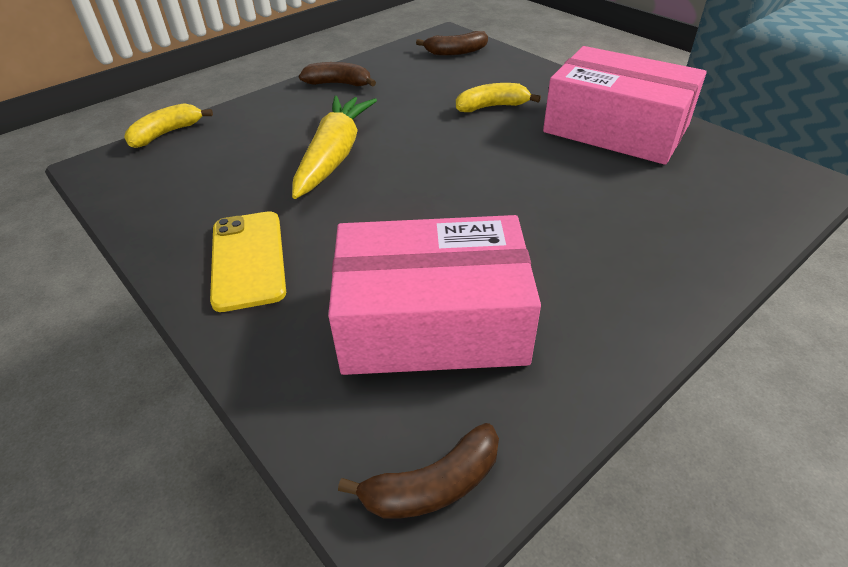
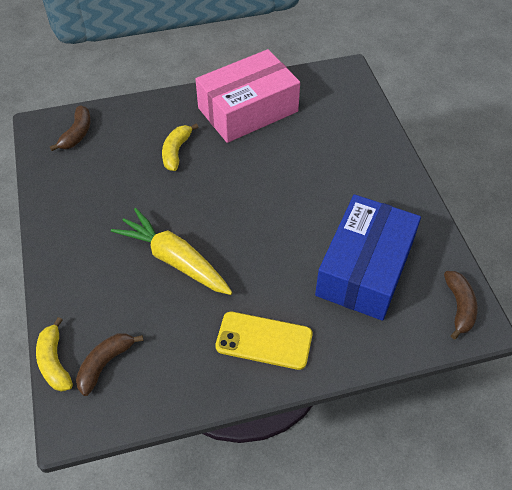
camera: 65 degrees left, 10 degrees up
brown banana [299,62,376,87] -> brown banana moved to [76,333,144,396]
pink box [328,215,541,375] -> blue box [315,194,421,321]

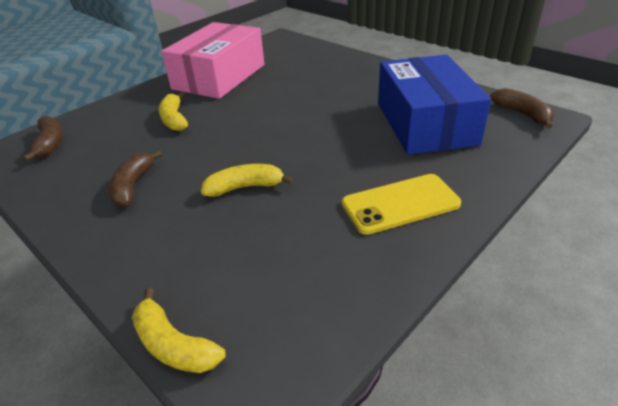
camera: 30 degrees left, 15 degrees down
brown banana [76,333,144,396] -> brown banana moved to [109,150,162,207]
yellow carrot [111,208,233,295] -> yellow banana [201,164,293,197]

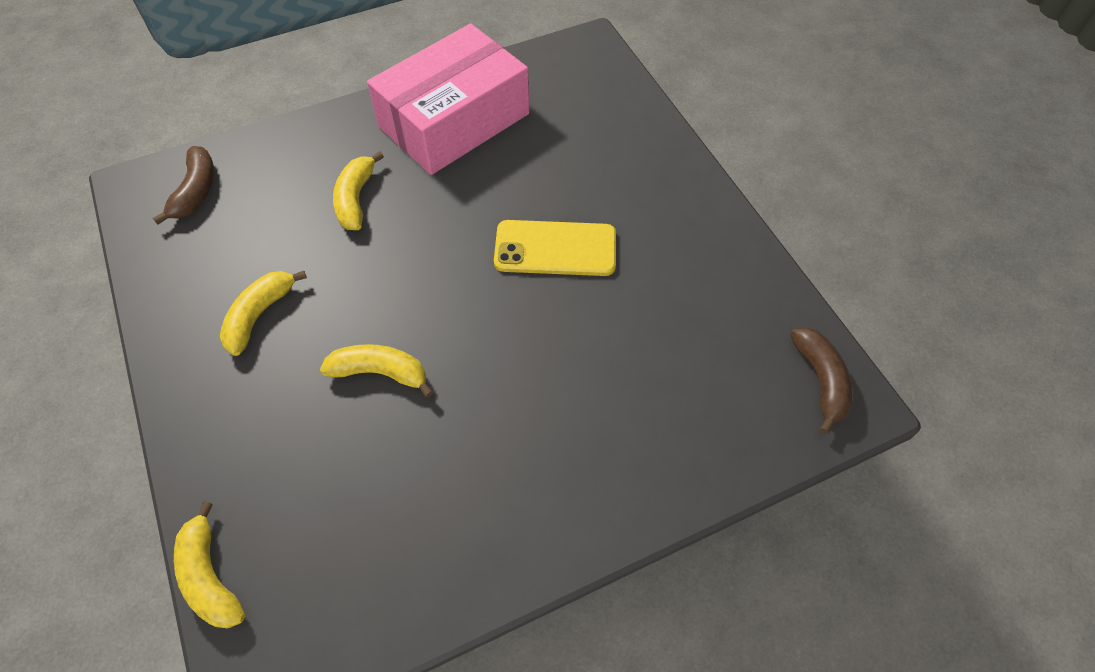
camera: 20 degrees right, 20 degrees up
brown banana [109,150,162,207] -> yellow banana [220,271,307,356]
yellow phone [342,174,461,235] -> yellow phone moved to [494,220,616,276]
blue box [378,55,491,154] -> none

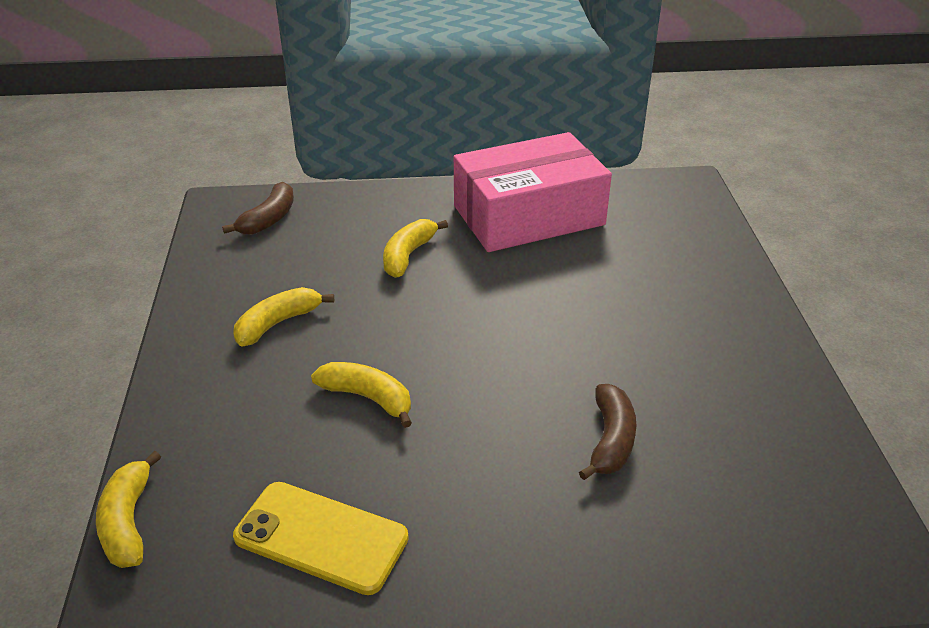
camera: 20 degrees right, 20 degrees down
yellow phone [494,220,616,276] -> yellow phone moved to [233,482,409,595]
brown banana [790,327,853,434] -> brown banana moved to [579,384,636,480]

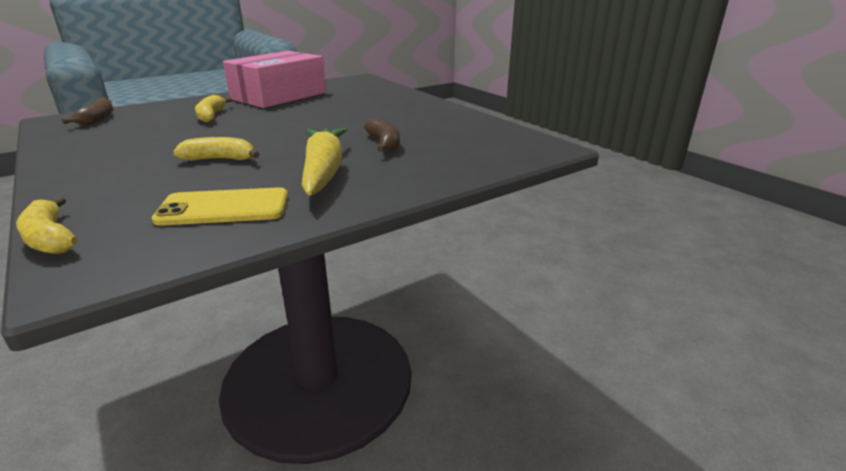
camera: 30 degrees left, 10 degrees down
yellow banana [233,287,334,346] -> none
none -> yellow carrot [301,128,348,196]

